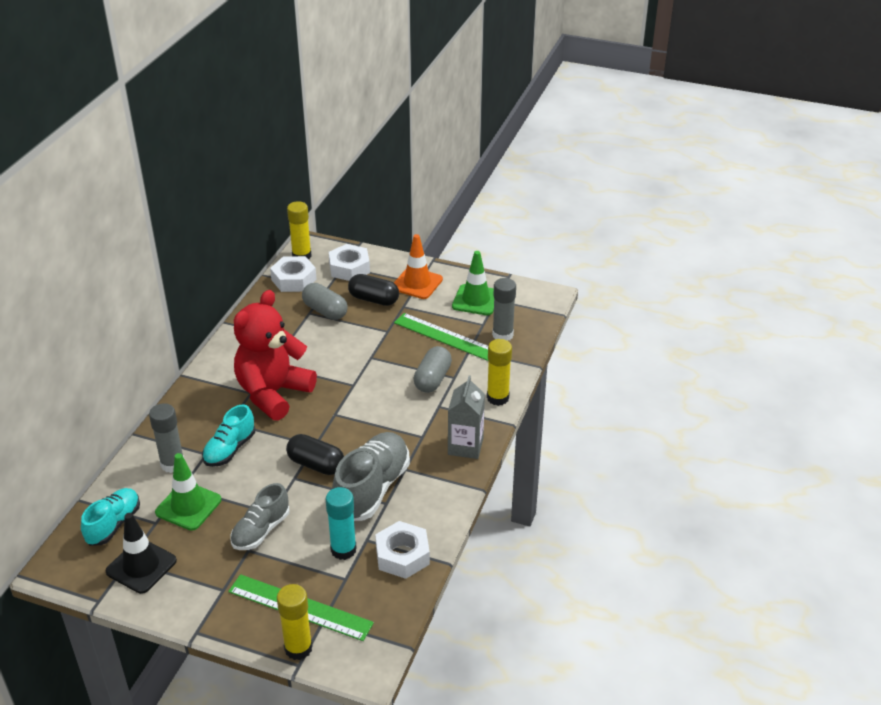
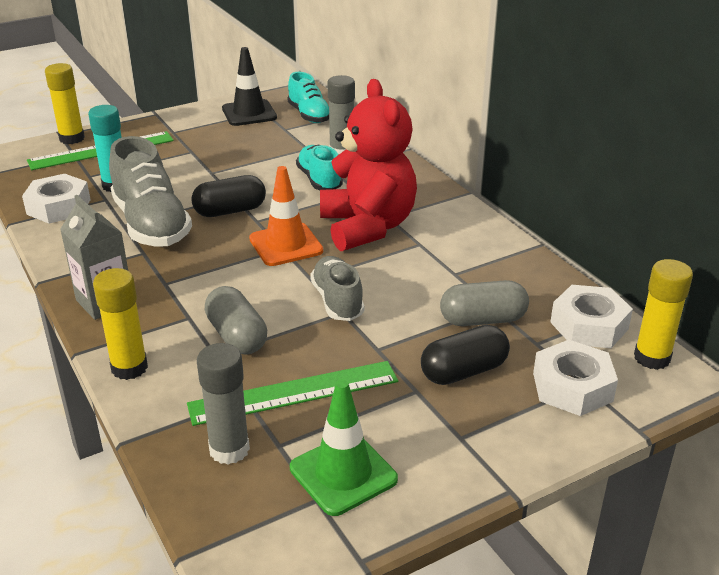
camera: 130 degrees right, 5 degrees down
green traffic cone [155,453,222,531] -> none
grey shoe [230,483,289,550] -> grey shoe moved to [310,256,364,321]
orange traffic cone [394,234,443,299] -> orange traffic cone moved to [249,166,323,266]

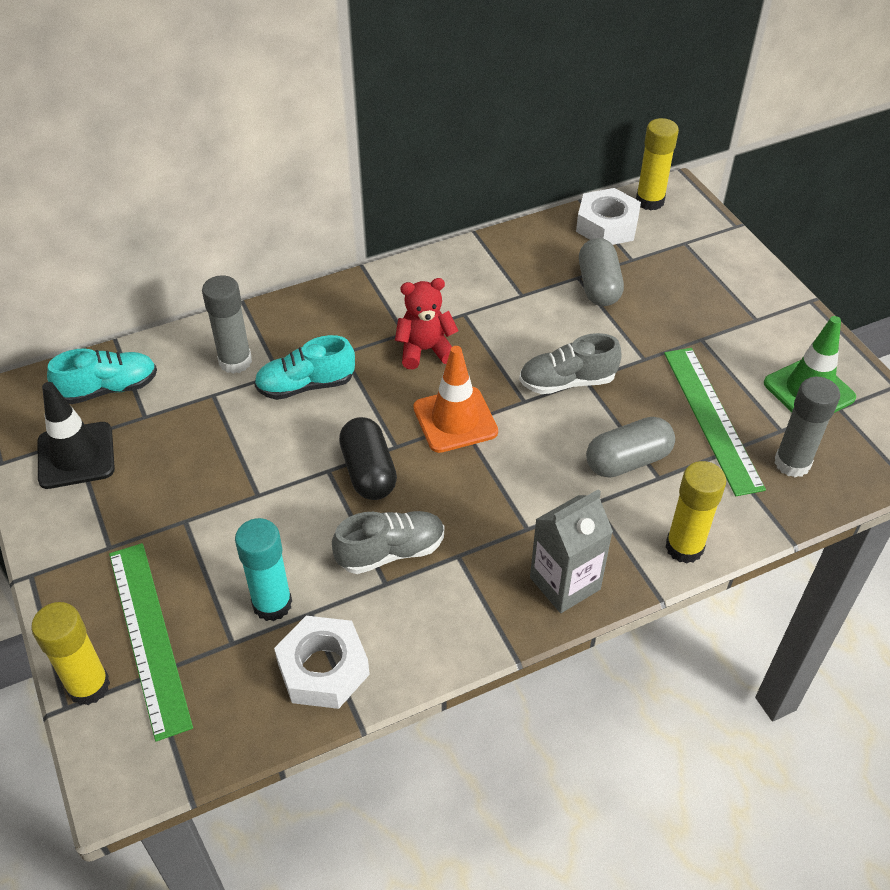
camera: 85 degrees left, 15 degrees up
grey shoe [109,136,192,247] -> grey shoe [332,511,444,574], size x0.61
red teddy bear [320,79,417,251] -> red teddy bear [395,278,459,369], size x0.52
black capsule [421,325,510,385] -> none
white nut [533,340,618,416] -> none

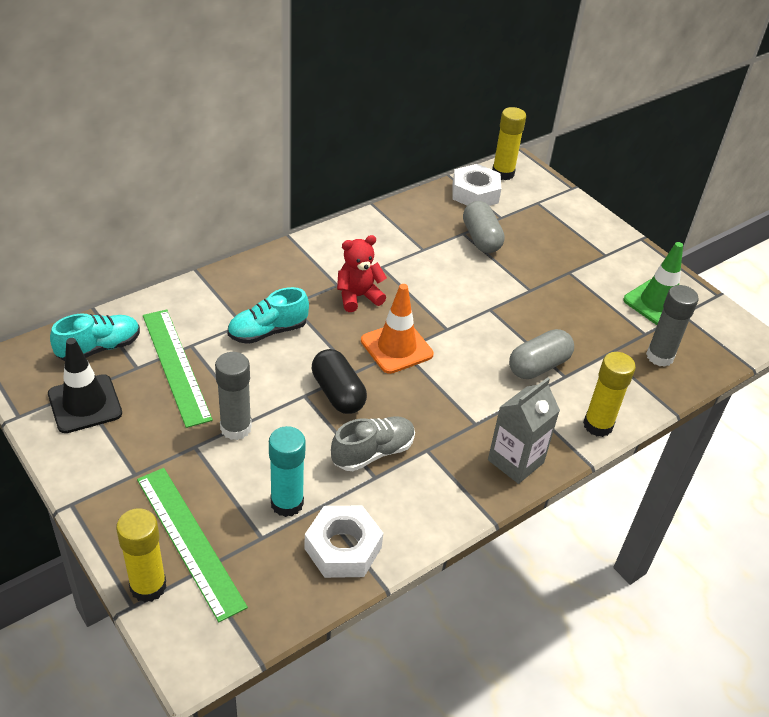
camera: 15 degrees left, 5 degrees down
grey glue stick [202,275,252,374] -> grey glue stick moved to [215,352,252,440]
grey shoe [519,333,622,394] -> none
green ruler [664,348,766,496] -> green ruler moved to [143,309,213,428]

